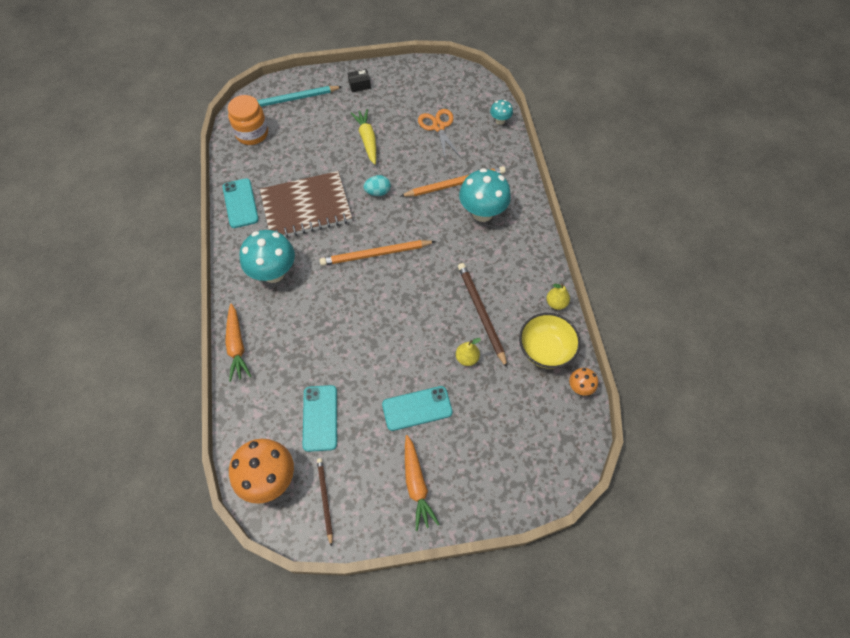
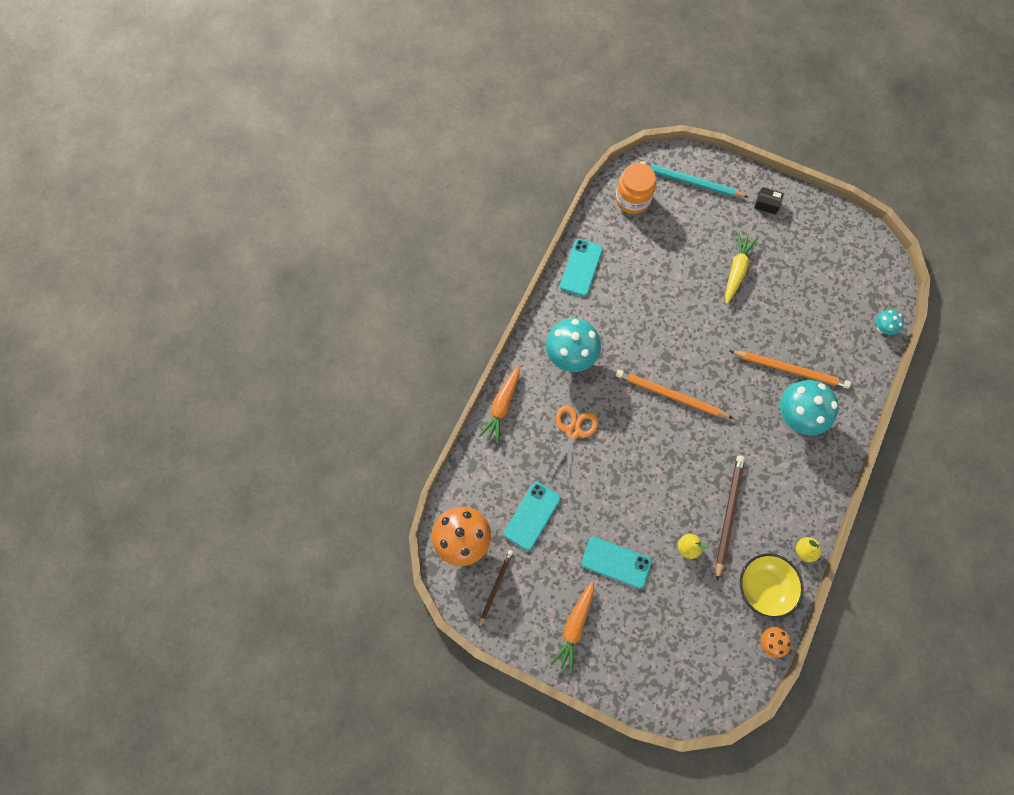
camera: 35 degrees right, 10 degrees up
brown notebook [260,171,352,238] -> none
turquoise egg [363,175,391,196] -> none
orange scissors [418,109,461,161] -> orange scissors moved to [550,405,598,481]

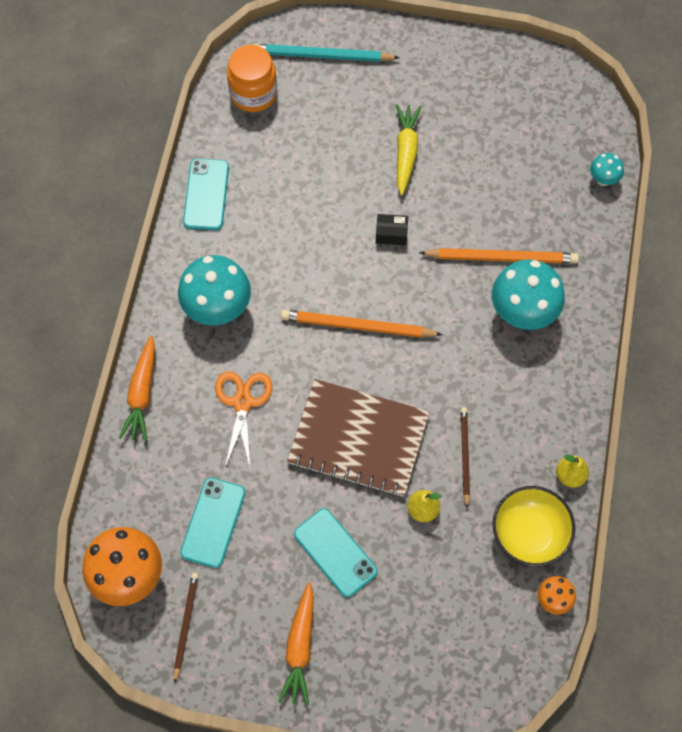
camera: 15 degrees left, 5 degrees down
turquoise phone [581,537,652,589] -> turquoise phone turned 45 degrees clockwise [294,508,378,597]
brown pencil [716,455,745,581] -> brown pencil [461,407,470,508], size x0.62
black box [754,187,784,215] -> black box moved to [376,214,408,246]
none -> brown notebook [287,379,430,497]

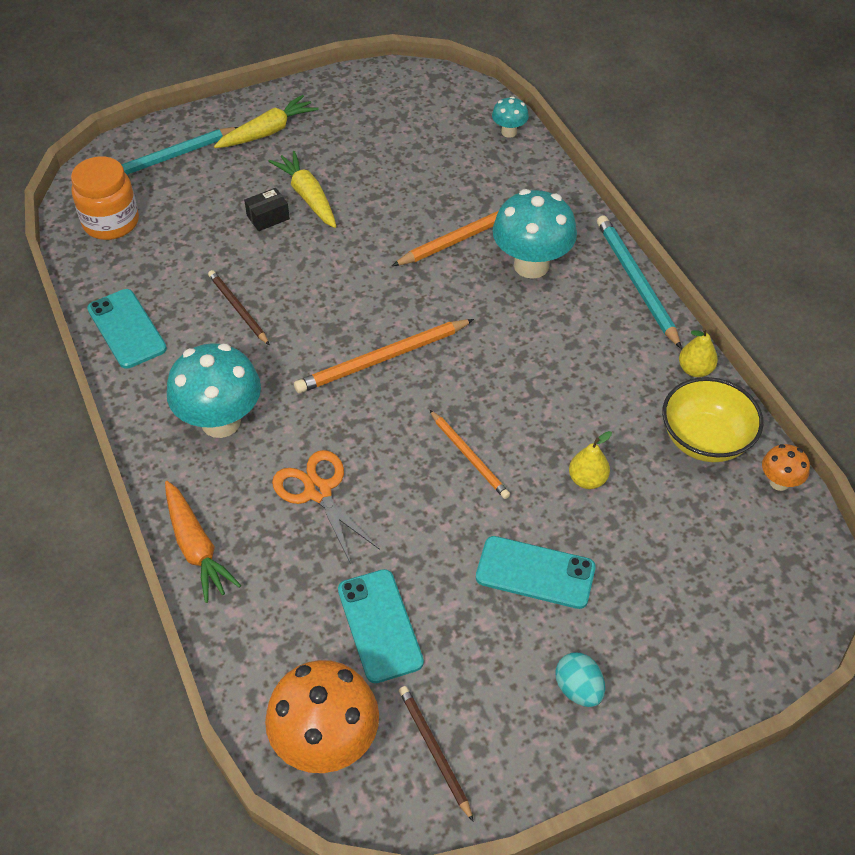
camera: 35 degrees left, 15 degrees down
orange carrot [278,582,314,706] -> turquoise egg [555,652,605,707]
brown notebook [287,379,430,497] -> orange pencil [430,410,510,499]
black box [376,214,408,246] -> black box moved to [244,188,290,231]
brown pencil [461,407,470,508] -> brown pencil moved to [208,270,270,345]
none -> yellow carrot [214,95,319,148]
none -> turquoise pencil [597,216,682,349]

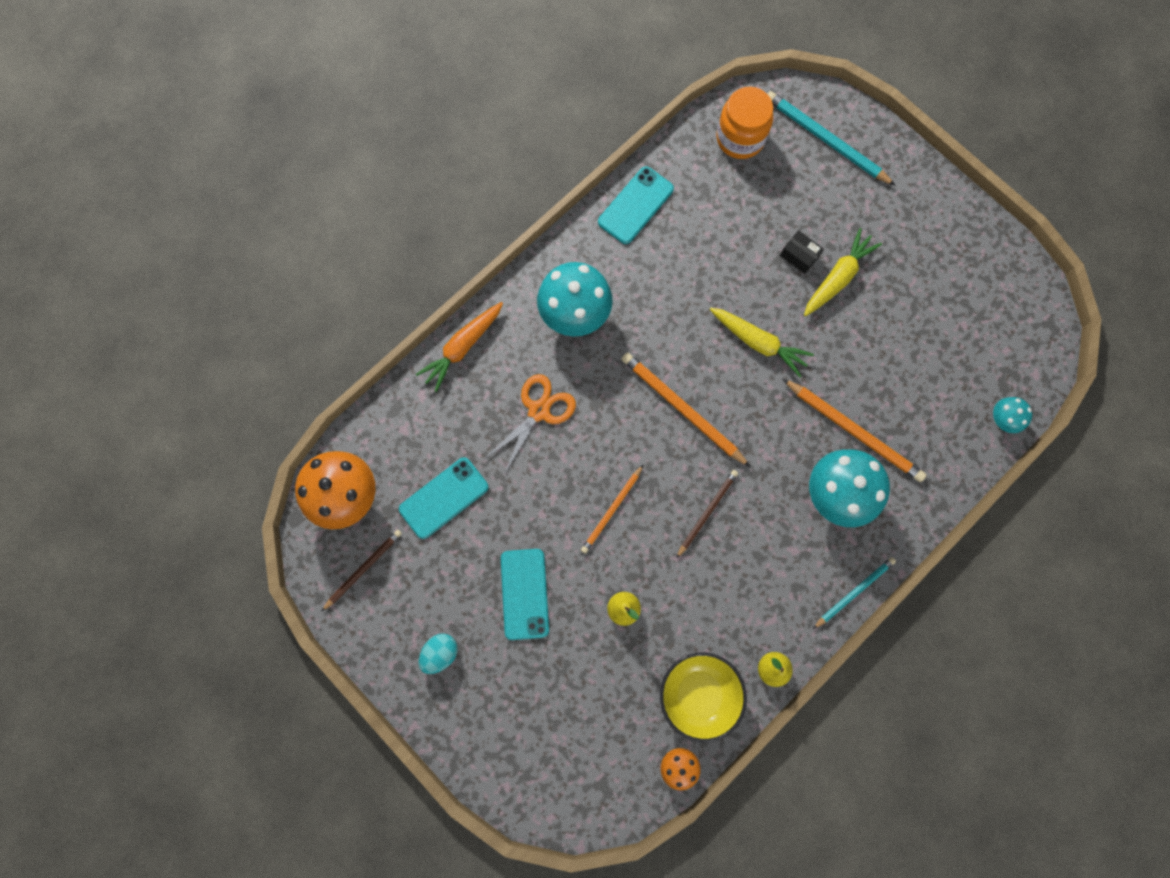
camera: 70 degrees right, 25 degrees up
brown pencil [208,270,270,345] -> brown pencil moved to [676,470,738,559]
yellow carrot [214,95,319,148] -> yellow carrot moved to [709,308,814,377]
turquoise pencil [597,216,682,349] -> turquoise pencil [813,557,896,629], size x0.62

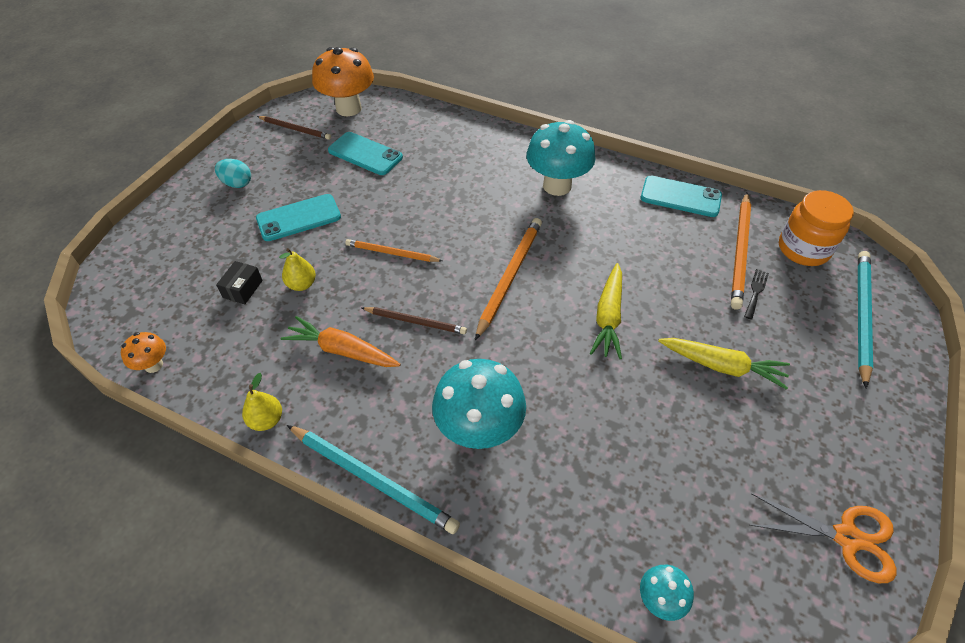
camera: 70 degrees right, 25 degrees down
orange carrot [416,302,503,392] -> orange carrot moved to [281,316,401,367]
orange scissors [486,374,576,475] -> orange scissors moved to [750,494,897,583]
yellow bowl [660,652,747,742] -> none
black box [780,230,824,274] -> black box moved to [216,261,263,304]
orange pencil [783,379,926,482] -> orange pencil moved to [731,193,751,310]
turquoise pencil [813,557,896,629] -> turquoise pencil [287,425,460,534], size x1.61
none -> black fork [744,269,769,320]

